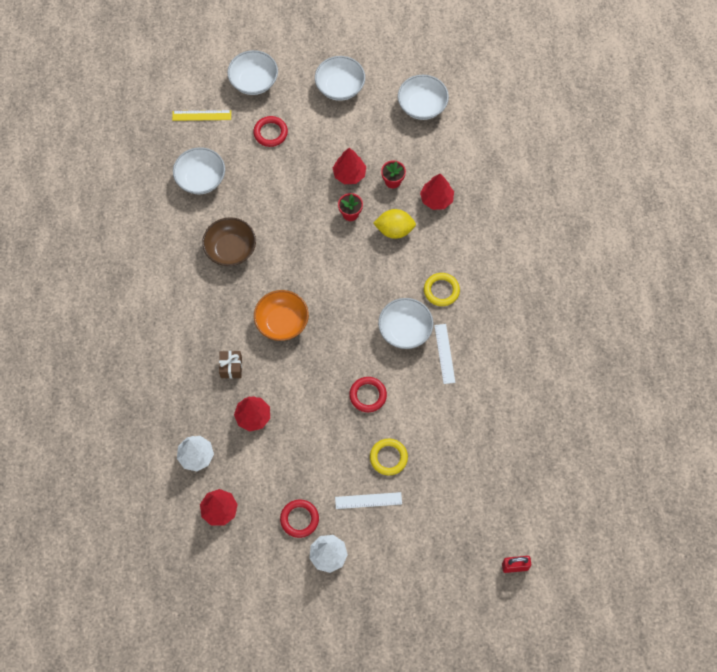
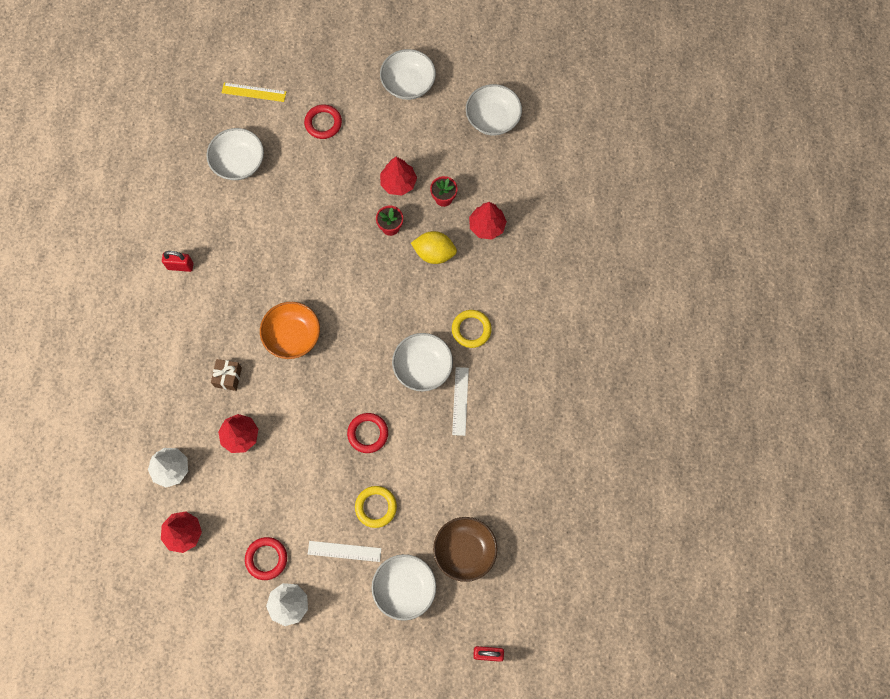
camera: 10 degrees right, 5 degrees up
brown bowl [202,217,256,266] -> brown bowl moved to [433,517,498,582]
white bowl [227,50,278,95] -> white bowl moved to [372,554,436,621]
none -> red padlock [162,251,194,272]

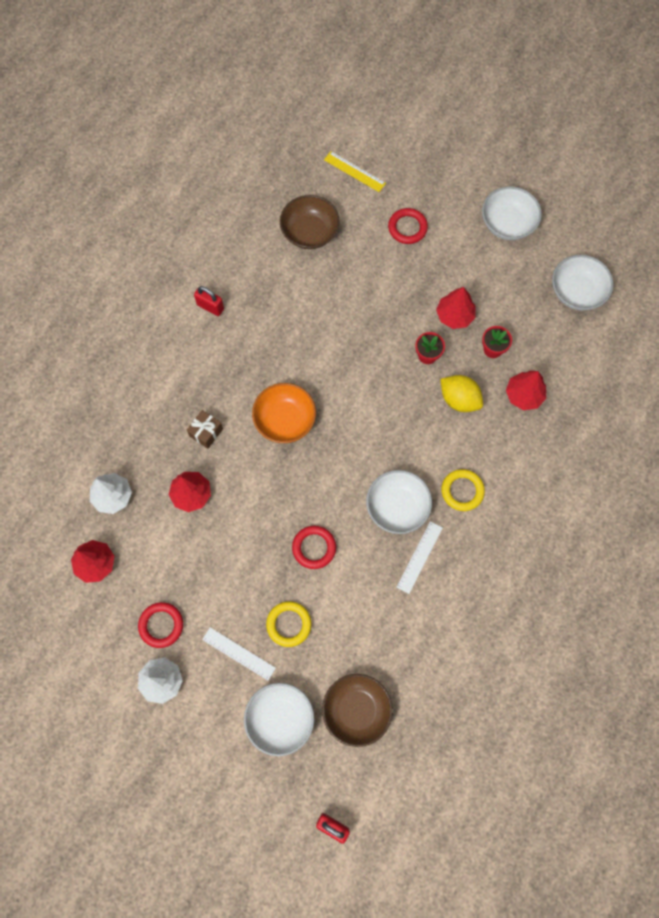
camera: 25 degrees right, 0 degrees up
white bowl [206,128,264,180] -> brown bowl [280,195,340,249]

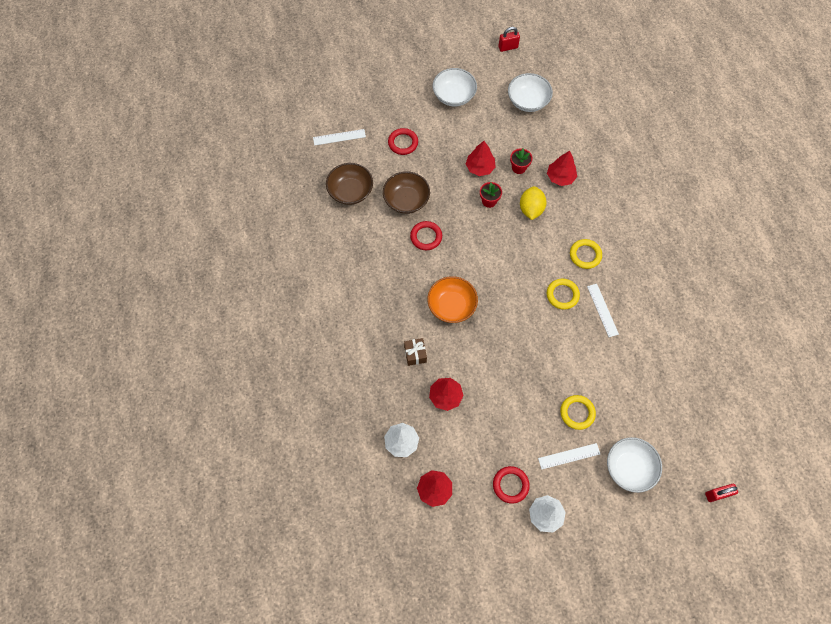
camera: 45 degrees left, 5 degrees down
red padlock [194,286,224,316] -> red padlock moved to [498,27,520,52]
red ring [292,526,336,569] -> red ring moved to [410,221,442,250]
brown bowl [322,674,393,747] -> brown bowl moved to [383,171,430,214]
yellow ruler [324,151,386,192] -> white ruler [313,129,366,146]
white bowl [366,470,432,534] -> yellow ring [547,279,580,310]
yellow lemon [440,375,483,412] -> yellow lemon turned 75 degrees counterclockwise [520,186,547,220]

